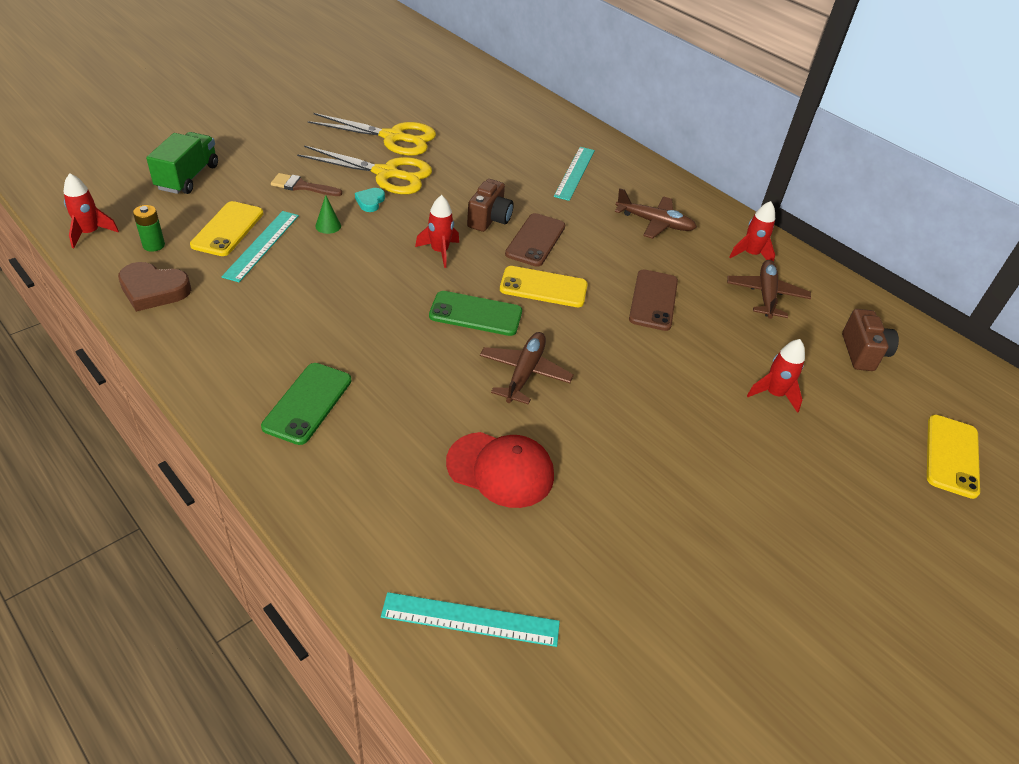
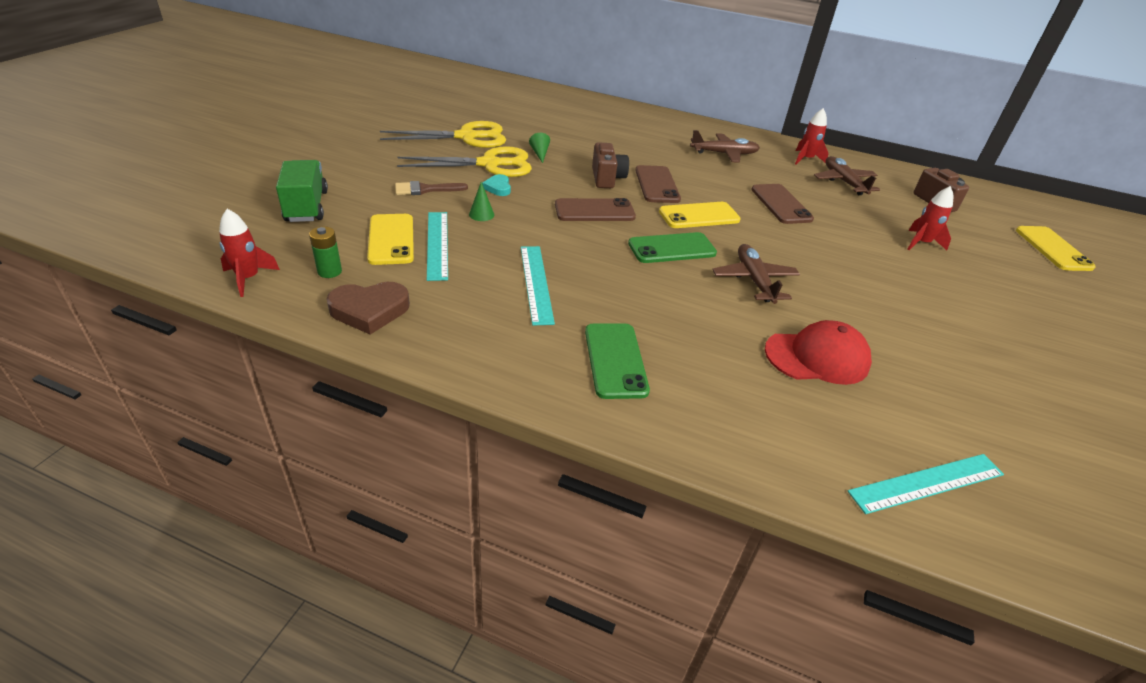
camera: 25 degrees left, 5 degrees down
red rocket [415,195,459,268] -> brown phone [555,198,636,221]
turquoise ruler [554,147,595,201] -> turquoise ruler moved to [521,246,555,326]
none -> green cone [529,133,550,163]

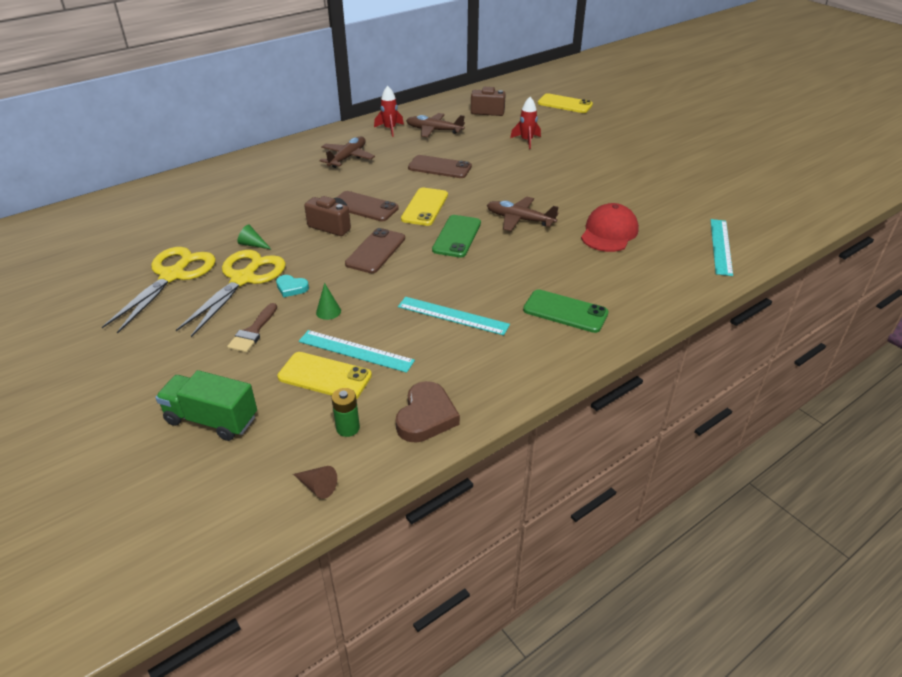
camera: 55 degrees left, 0 degrees up
red rocket [219,209,280,297] -> brown cone [293,466,337,499]

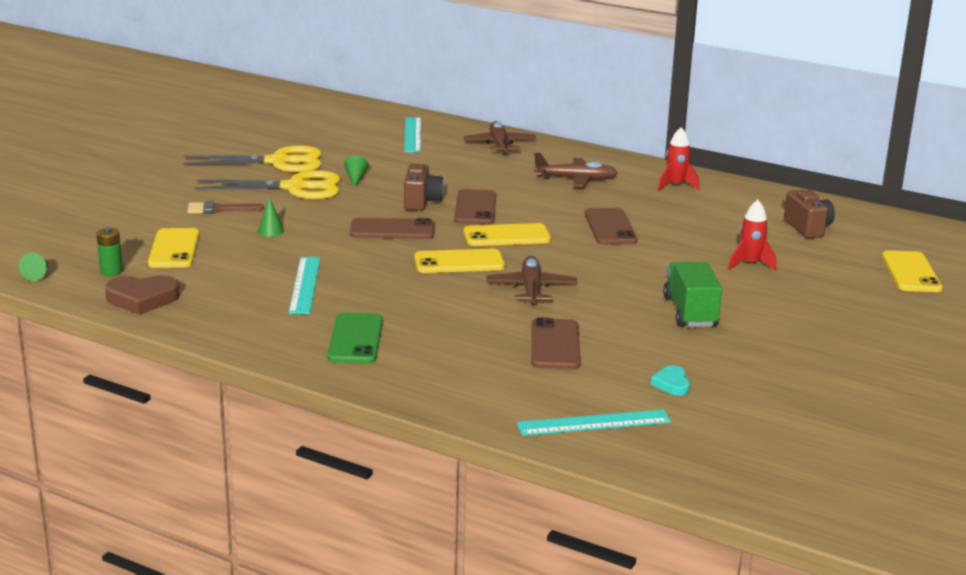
camera: 65 degrees right, 15 degrees down
green truck [155,370,257,441] -> green truck moved to [663,262,722,327]
turquoise heart [276,275,309,297] -> turquoise heart moved to [651,366,690,396]
brown cone [293,466,337,499] -> green cone [19,253,49,281]
turquoise ruler [299,330,415,373] -> turquoise ruler moved to [404,117,421,152]
brown plane [406,113,465,137] -> brown plane moved to [464,121,536,155]
green phone [432,215,481,258] -> yellow phone [414,248,505,273]
red cap [581,203,639,252] -> brown phone [531,317,581,369]

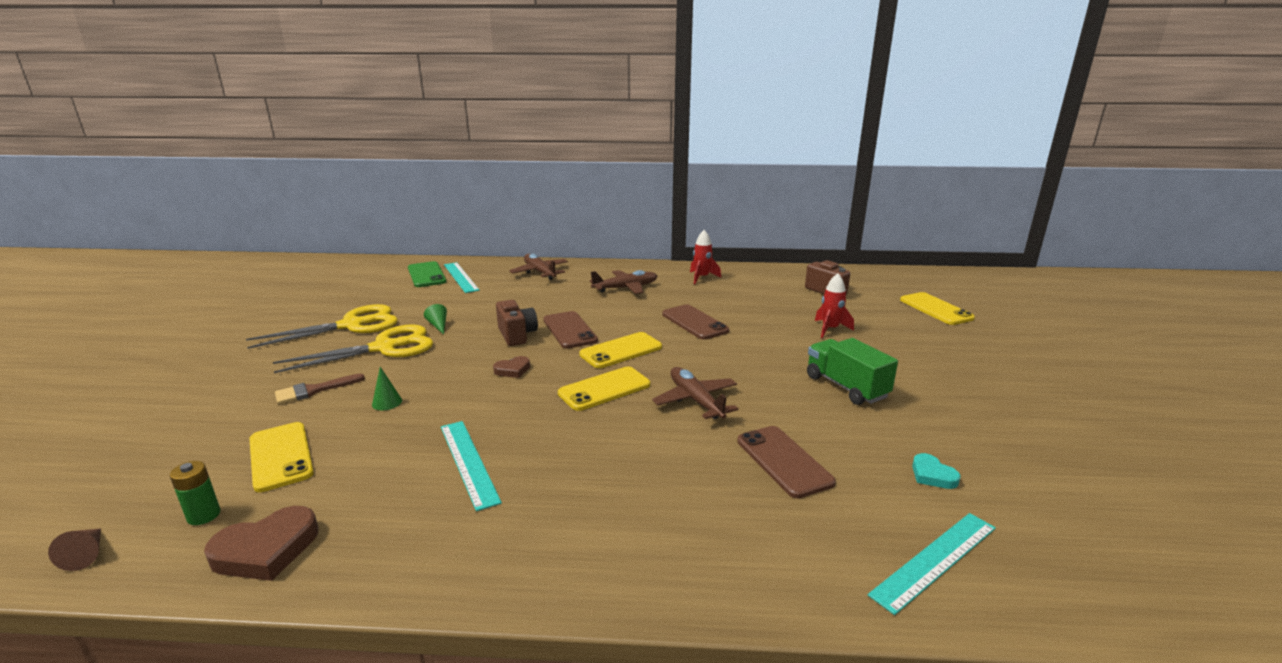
camera: 25 degrees left, 0 degrees up
green cone [19,253,49,281] -> brown cone [48,529,101,571]
green phone [327,313,383,363] -> green phone moved to [408,261,446,287]
brown phone [350,218,435,239] -> brown heart [493,356,530,378]

